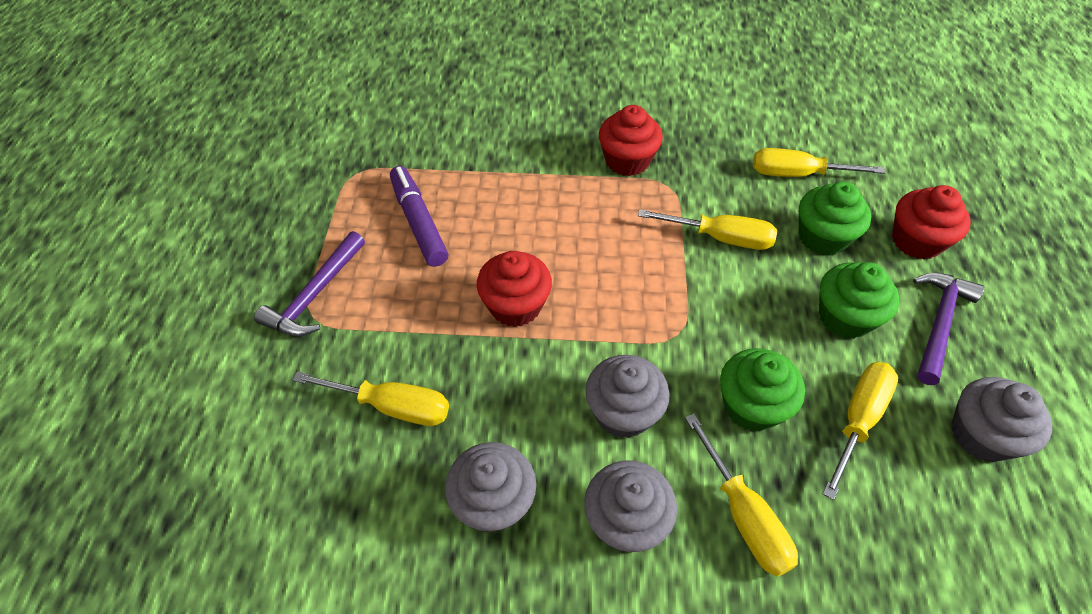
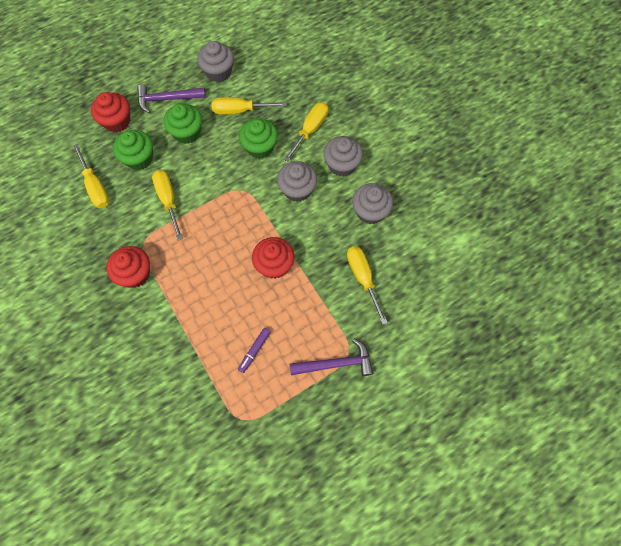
camera: 125 degrees left, 15 degrees up
purple marker [390,166,448,267] -> purple marker [238,328,271,373], size x0.58

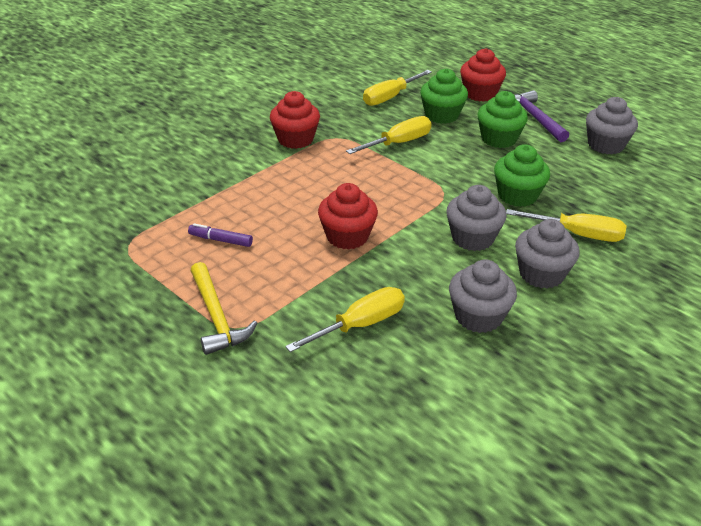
camera: 75 degrees right, 30 degrees down
yellow screwdriver [211,97,287,115] -> none
purple hammer [289,339,373,376] -> yellow hammer [191,262,257,355]

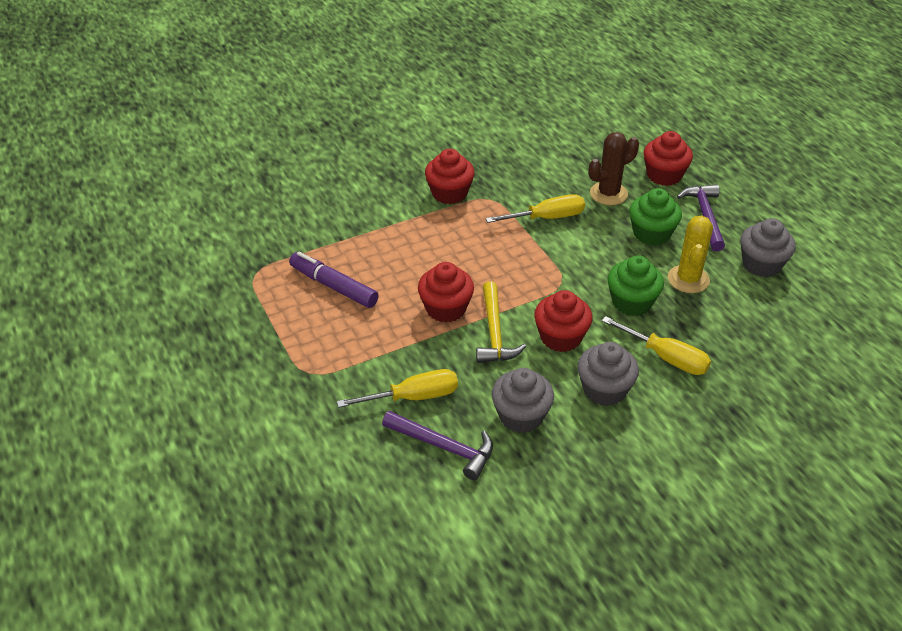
camera: 20 degrees right, 5 degrees up
purple marker [188,223,253,247] -> purple marker [289,252,379,308], size x1.72
yellow hammer [191,262,257,355] -> yellow hammer moved to [476,281,526,363]
yellow screwdriver [363,70,432,106] -> none
green cupcake [420,68,468,124] -> brown cactus [589,132,639,205]
grey cupcake [446,185,507,251] -> red cupcake [534,290,592,352]
none -> purple hammer [382,411,493,480]
none -> yellow cactus [668,215,713,293]

